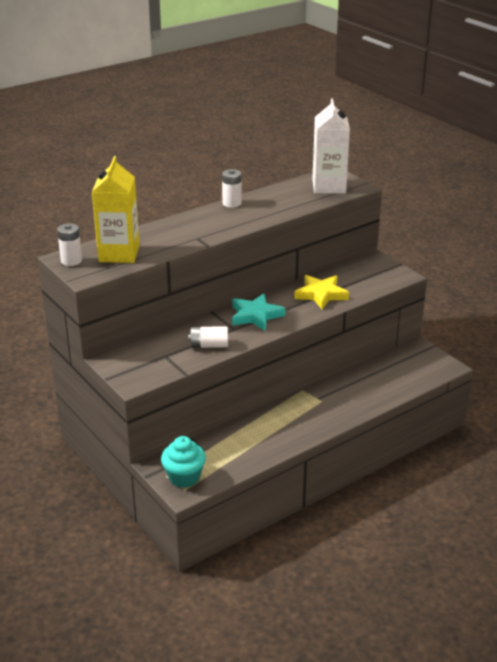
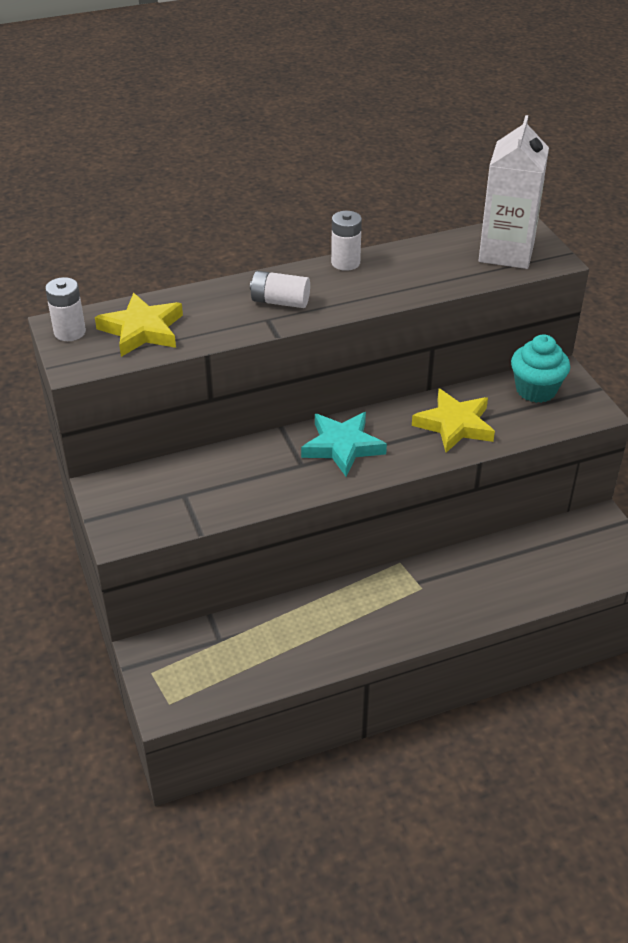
camera: 15 degrees right, 10 degrees up
yellow carton [92,156,140,263] -> yellow star [95,293,183,357]
turquoise cupcake [161,436,206,488] -> turquoise cupcake moved to [511,335,570,403]
white battery [188,326,228,348] -> white battery moved to [250,271,310,308]

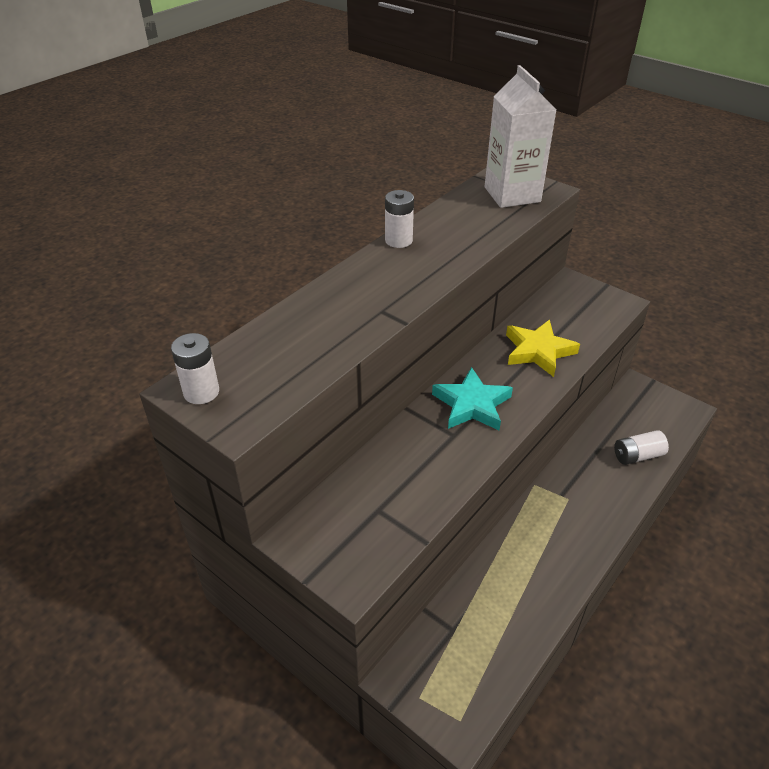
camera: 30 degrees left, 0 degrees up
yellow star [95,293,183,357] -> none
white battery [250,271,310,308] -> white battery moved to [614,430,669,465]
turquoise cupcake [511,335,570,403] -> none

